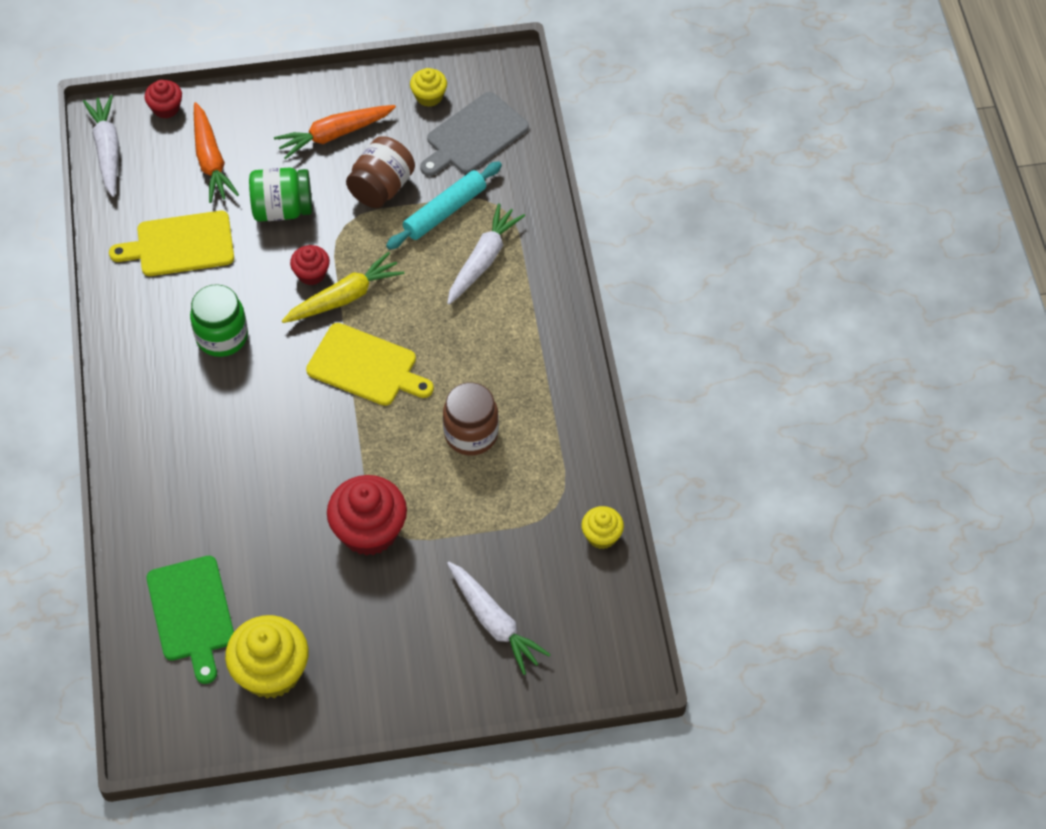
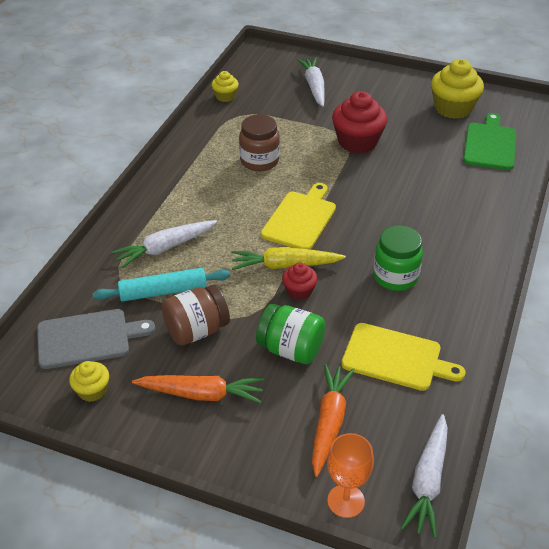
camera: 150 degrees left, 15 degrees down
red cupcake [145,80,182,119] -> orange goblet [327,433,374,518]
yellow cutting board [306,323,434,406] -> yellow cutting board turned 60 degrees clockwise [261,183,336,250]

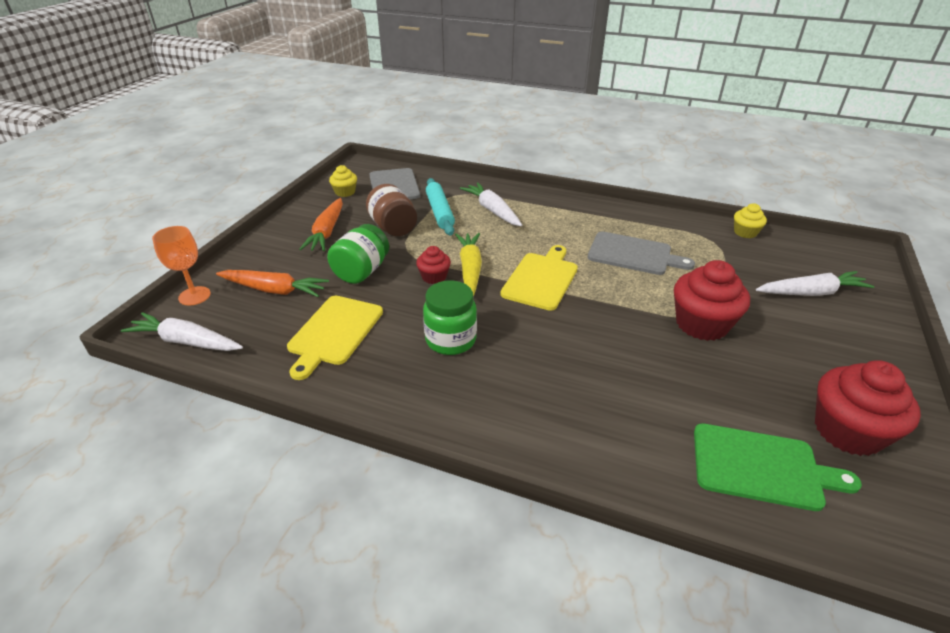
camera: 90 degrees right, 5 degrees down
brown jar [239,114,280,171] -> grey cutting board [588,231,695,275]
yellow cutting board [261,183,336,250] -> yellow cutting board turned 90 degrees counterclockwise [500,245,578,311]
yellow cupcake [431,59,484,119] -> red cupcake [815,360,921,456]

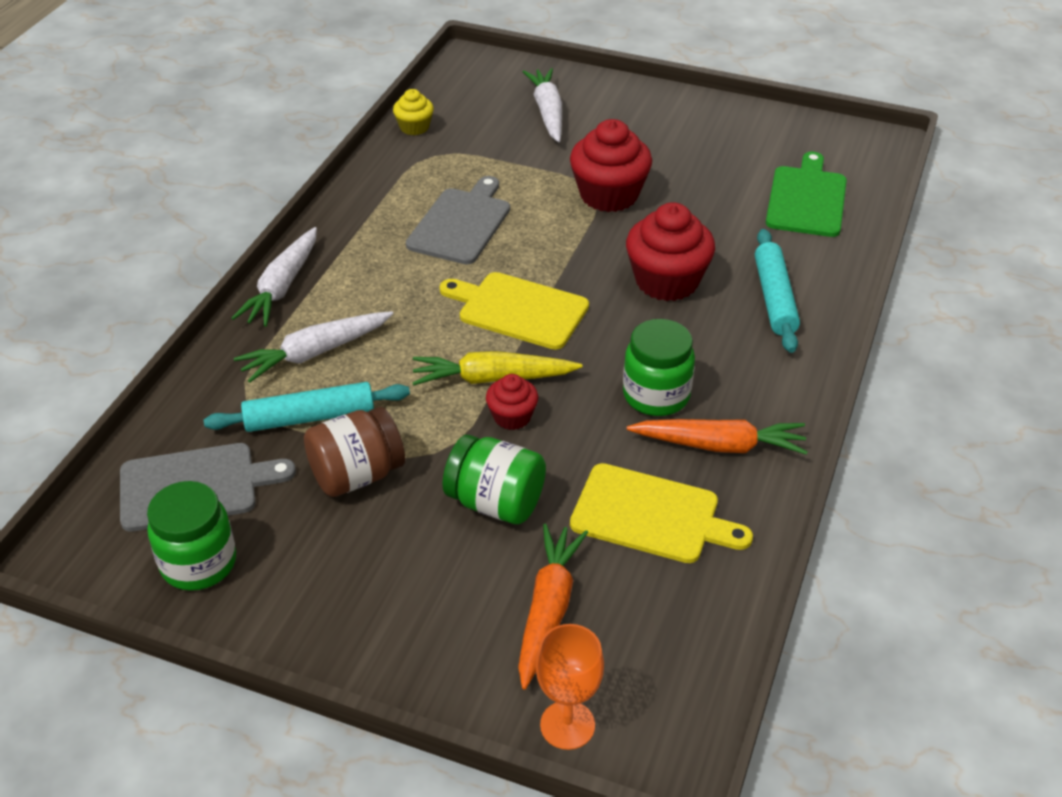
camera: 90 degrees left, 5 degrees up
white carrot [121,312,243,351] -> white carrot moved to [231,227,317,327]
orange carrot [299,198,343,251] -> orange carrot moved to [627,419,808,455]
yellow cupcake [329,165,357,197] -> green jar [147,481,236,591]
red cupcake [815,360,921,456] -> red cupcake moved to [626,202,715,301]
none -> turquoise rolling pin [755,229,800,353]

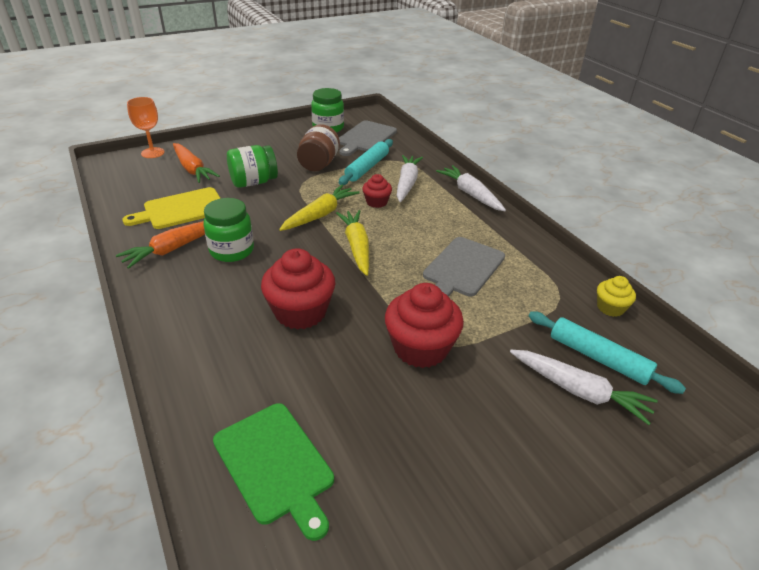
camera: 130 degrees right, 5 degrees down
grey cutting board [406,176,510,264] -> grey cutting board turned 60 degrees clockwise [423,237,505,297]
yellow cutting board [440,272,589,350] -> yellow carrot [336,210,369,276]
red cupcake [486,374,538,430] -> red cupcake moved to [362,174,392,208]
turquoise rolling pin [755,229,800,353] -> turquoise rolling pin moved to [529,312,686,394]

